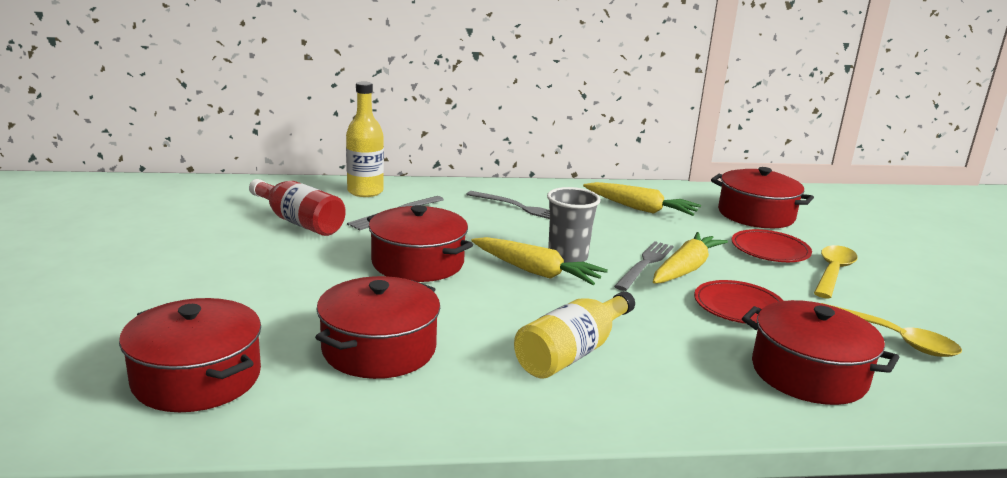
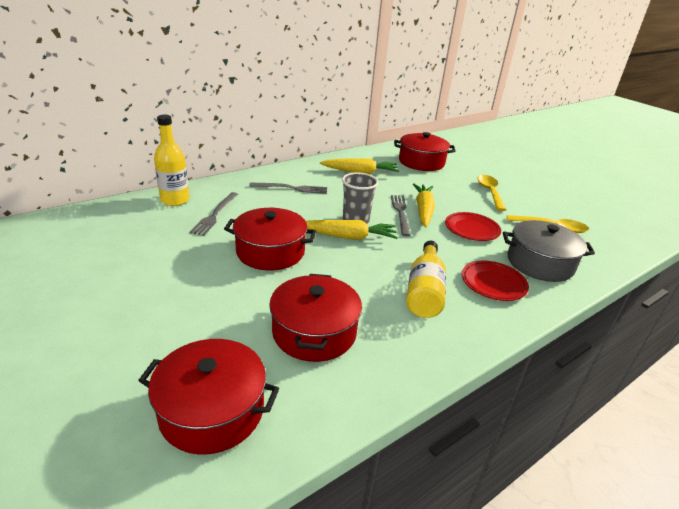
camera: 30 degrees left, 10 degrees up
red bottle [249,179,346,236] -> none
red plate [732,229,812,262] -> red plate moved to [462,261,529,301]
red pot [742,300,899,405] -> grey pot [503,220,595,282]

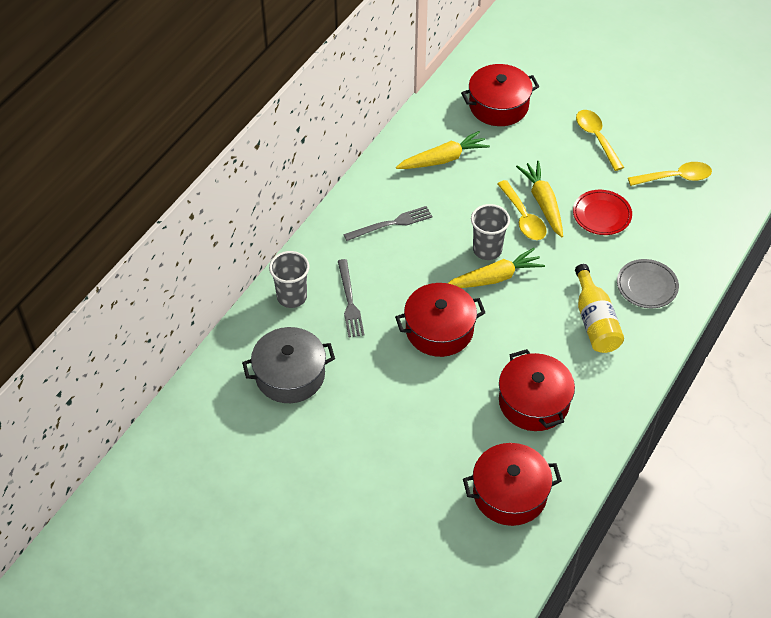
camera: 20 degrees left, 20 degrees up
yellow bottle [154,115,189,206] -> grey cup [269,251,309,308]
grey fork [391,195,410,236] -> yellow spoon [497,180,547,240]
red plate [462,261,529,301] -> grey plate [617,259,679,308]
grey pot [503,220,595,282] -> grey pot moved to [242,327,335,403]

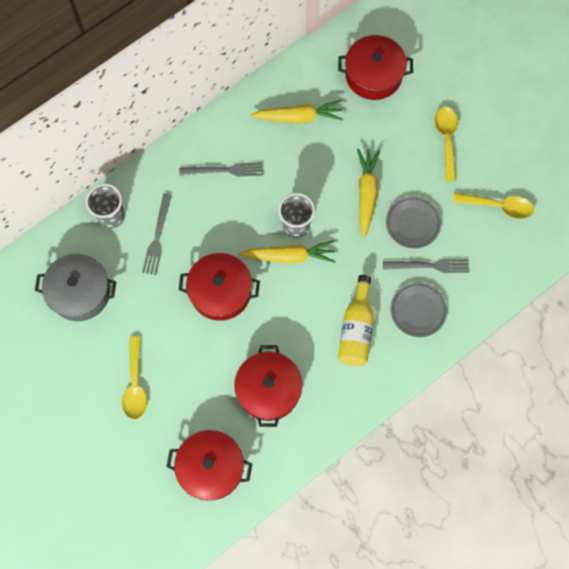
camera: 20 degrees right, 20 degrees up
yellow spoon [497,180,547,240] -> yellow spoon moved to [122,336,147,419]
red plate [573,190,632,235] -> grey plate [386,196,441,249]
none -> grey fork [383,259,469,273]

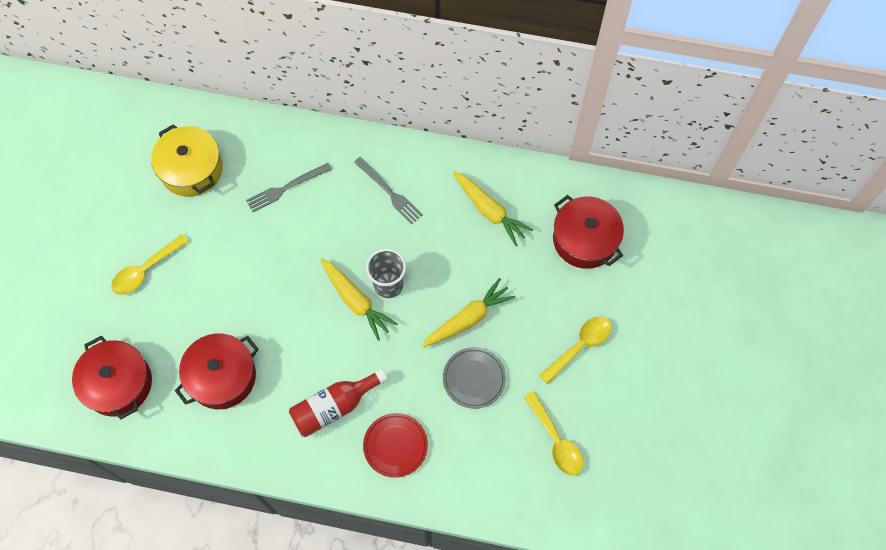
camera: 50 degrees right, 5 degrees down
grey pot [35,254,116,321] -> yellow pot [151,124,223,197]
grey cup [86,184,125,228] -> none
red pot [179,253,260,321] -> none
yellow bottle [338,275,374,366] -> red bottle [289,368,388,437]
grey fork [383,259,469,273] -> none
grey plate [390,282,448,337] -> red plate [363,413,428,478]

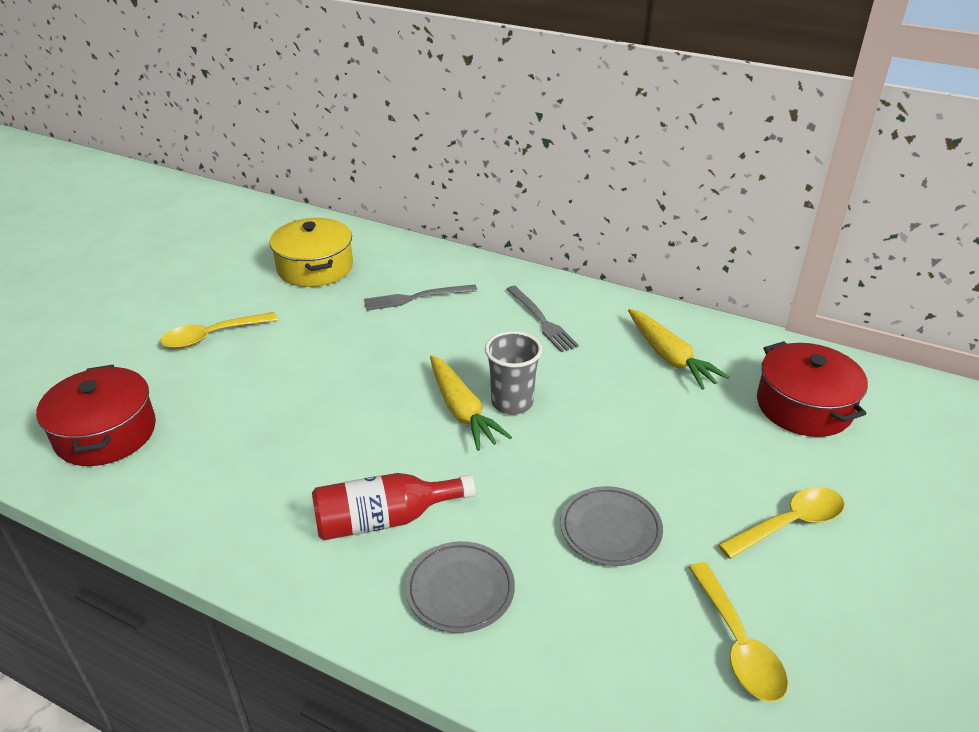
camera: 15 degrees right, 30 degrees down
red pot [175,334,259,409] -> none
red plate [363,413,428,478] -> grey plate [405,541,515,633]
yellow carrot [422,278,515,347] -> none

